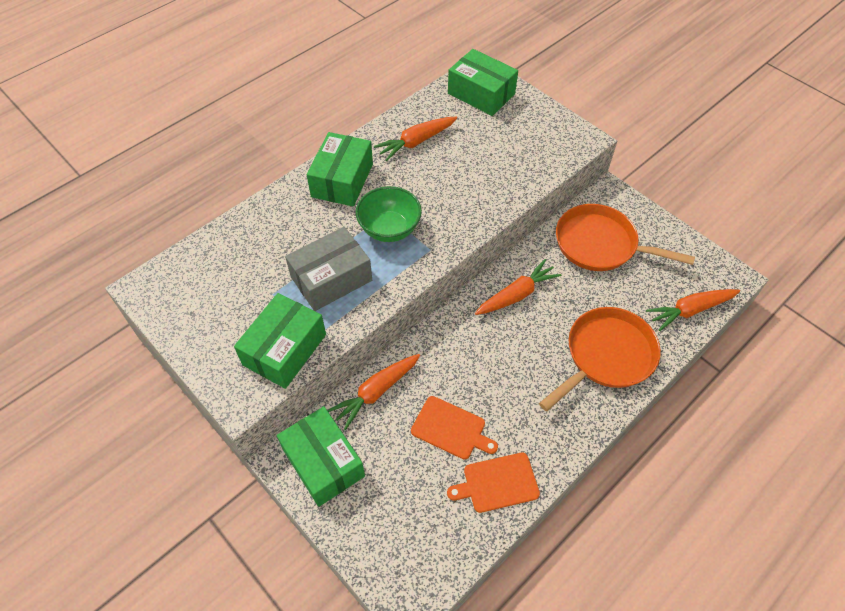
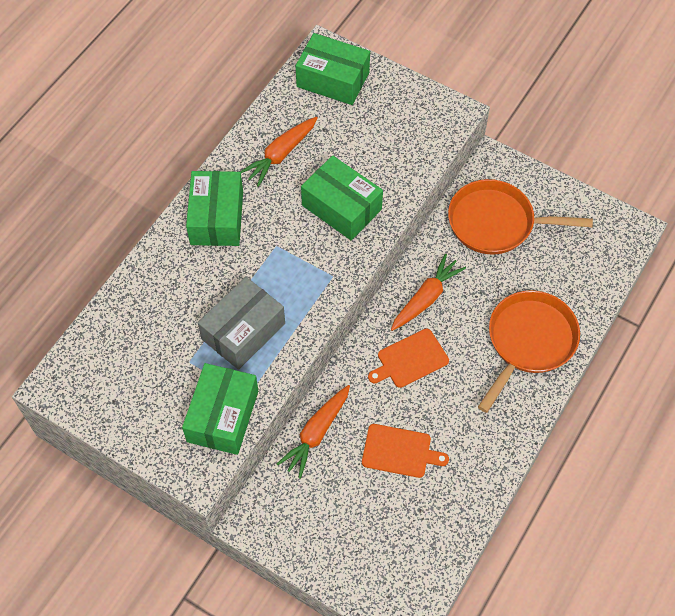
camera: 15 degrees left, 5 degrees up
green box [277,406,365,507] -> green box moved to [301,155,383,240]
green bowl [356,186,422,242] -> none
orange cutting board [447,453,540,513] -> orange cutting board moved to [368,329,449,388]
orange carrot [646,289,740,331] -> none

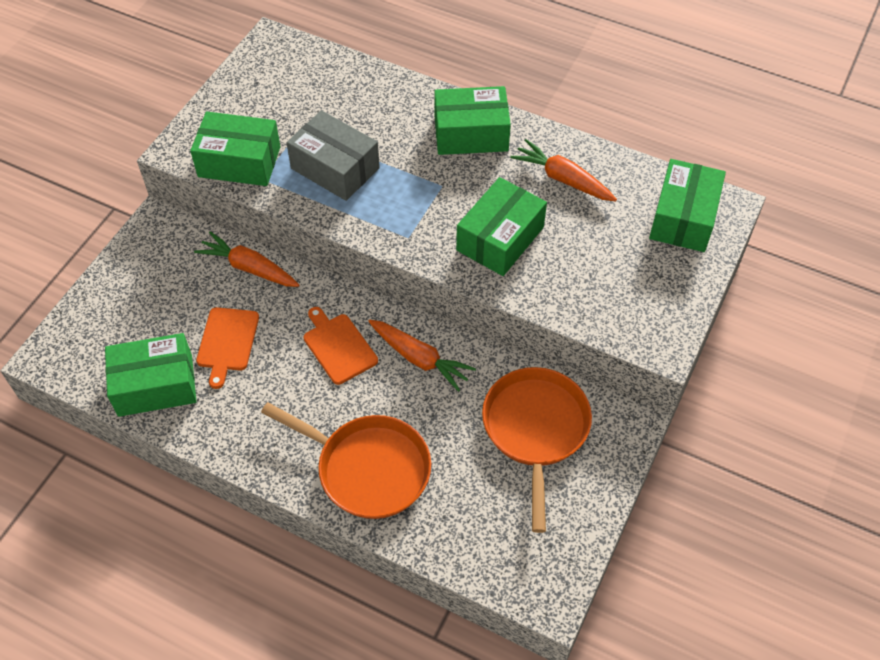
camera: 85 degrees right, 5 degrees down
none -> green box [105,333,197,417]

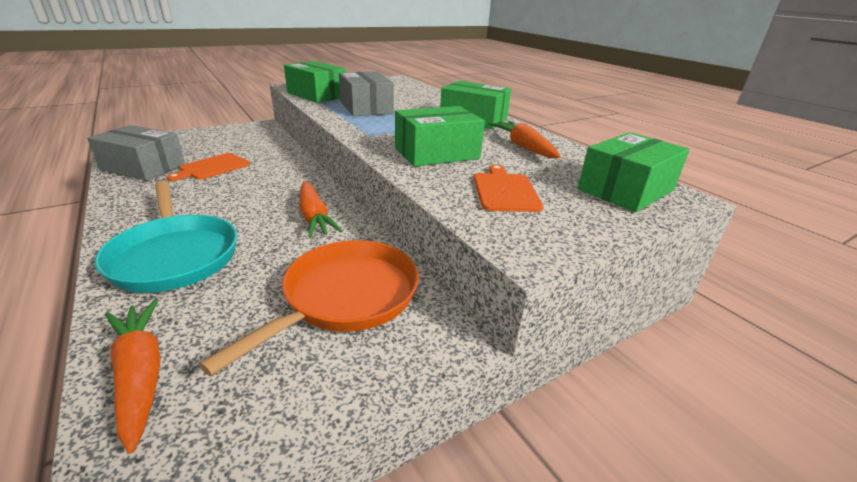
camera: 30 degrees right, 25 degrees down
green box [105,333,197,417] -> grey box [87,125,185,181]
orange carrot [194,231,299,287] -> orange carrot moved to [105,299,161,453]
orange pan [261,402,431,519] -> turquoise pan [95,181,237,293]
orange cutting board [304,307,378,385] -> orange cutting board moved to [474,164,544,212]

